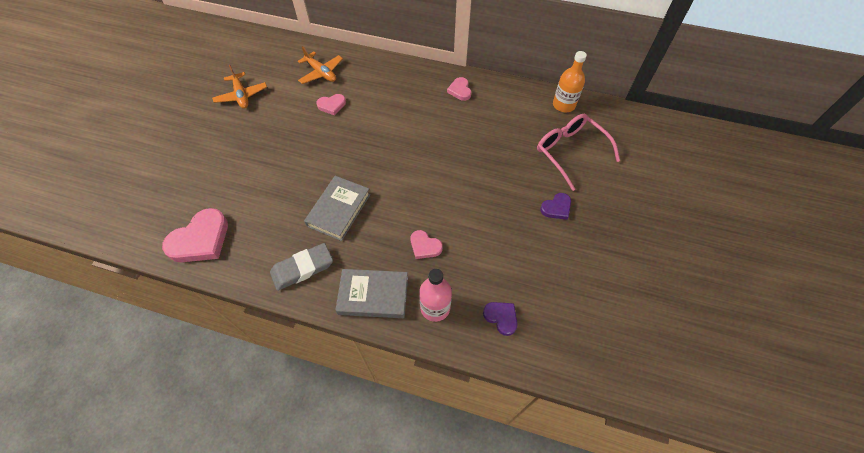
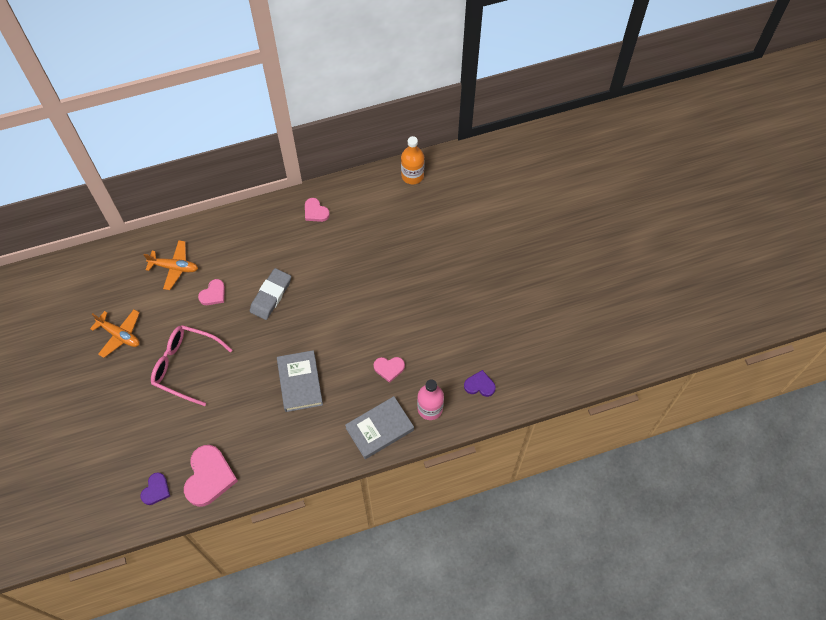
camera: 35 degrees left, 5 degrees up
grey eraser [270,243,333,291] -> grey eraser moved to [250,268,291,320]
pink glasses [537,114,620,191] -> pink glasses moved to [151,325,232,406]
purple heart [540,193,571,220] -> purple heart moved to [140,472,170,505]

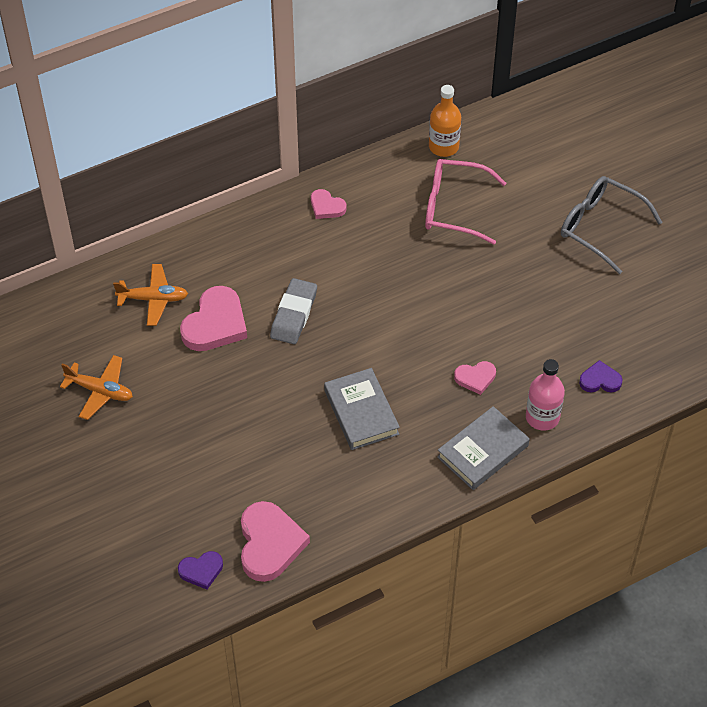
camera: 10 degrees left, 10 degrees down
purple heart [140,472,170,505] -> purple heart turned 60 degrees clockwise [178,551,223,589]
pink glasses [151,325,232,406] -> pink glasses moved to [425,159,506,245]
pink heart [198,279,225,305] -> pink heart [180,286,247,351], size x1.85
none -> grey glasses [561,176,663,274]

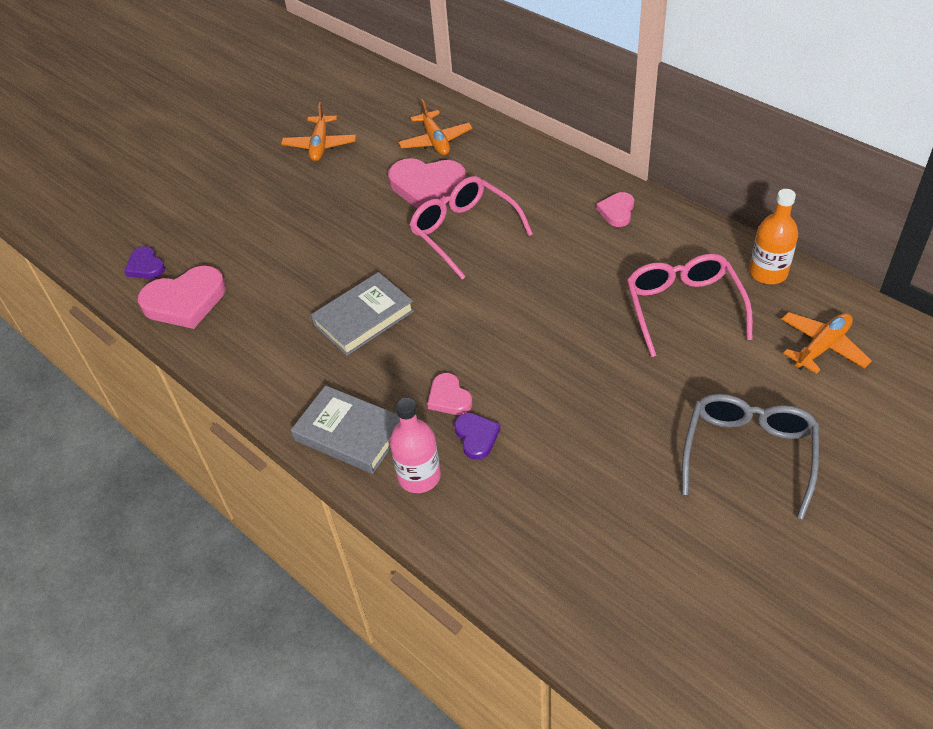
camera: 75 degrees right, 5 degrees down
grey eraser [270,278,317,344] -> pink glasses [409,176,533,280]
purple heart [579,360,623,392] -> purple heart moved to [454,413,500,460]
none -> orange plane [781,312,872,374]

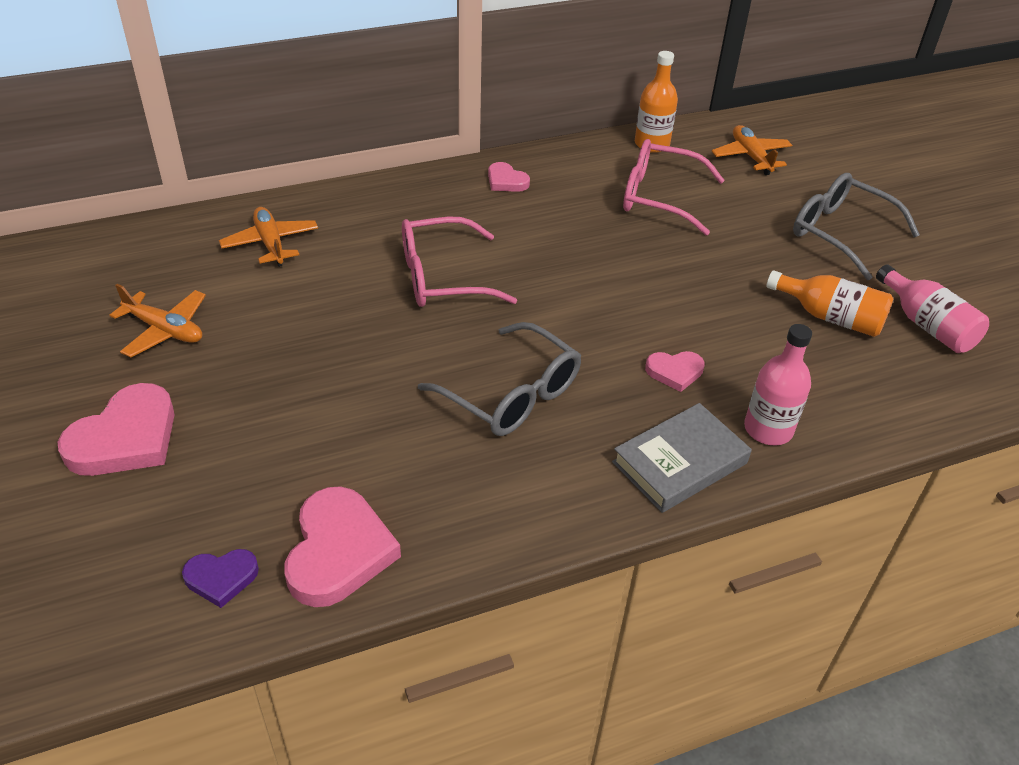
camera: 70 degrees left, 5 degrees down
grey book [311,272,414,356] -> grey glasses [418,322,581,436]
pink heart [388,158,466,209] -> pink heart moved to [58,383,174,476]
orange plane [398,99,473,155] -> orange plane turned 120 degrees counterclockwise [219,207,318,267]
purple heart [454,413,500,460] -> none
none -> orange bottle [766,270,893,337]
none -> pink bottle [876,264,989,353]

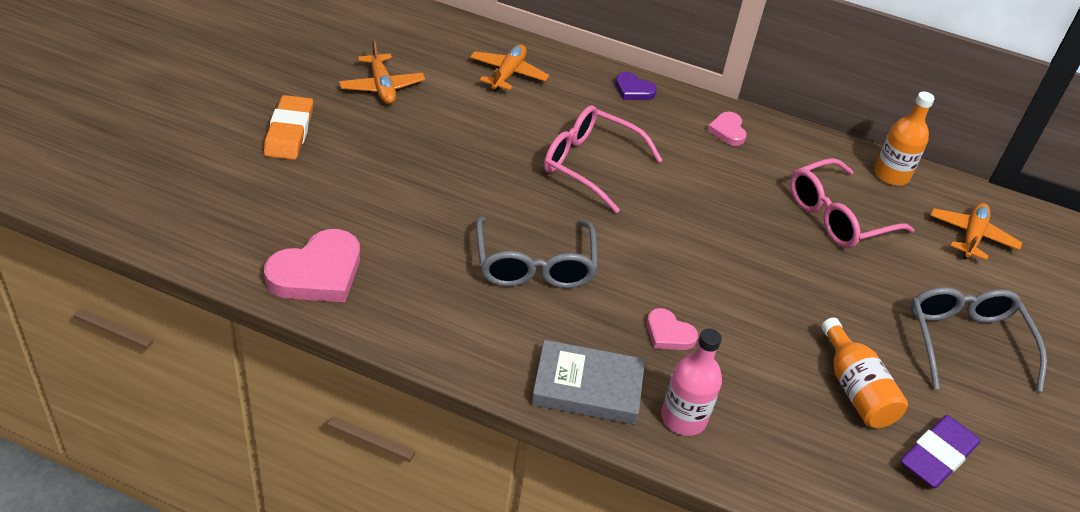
camera: 40 degrees right, 0 degrees up
pink heart [58,383,174,476] -> orange eraser [264,95,313,160]
purple heart [182,549,259,608] -> purple heart moved to [615,72,657,100]
pink glasses [623,139,725,235] -> pink glasses turned 90 degrees counterclockwise [790,158,915,248]
pink bottle [876,264,989,353] -> purple eraser [900,415,980,488]

